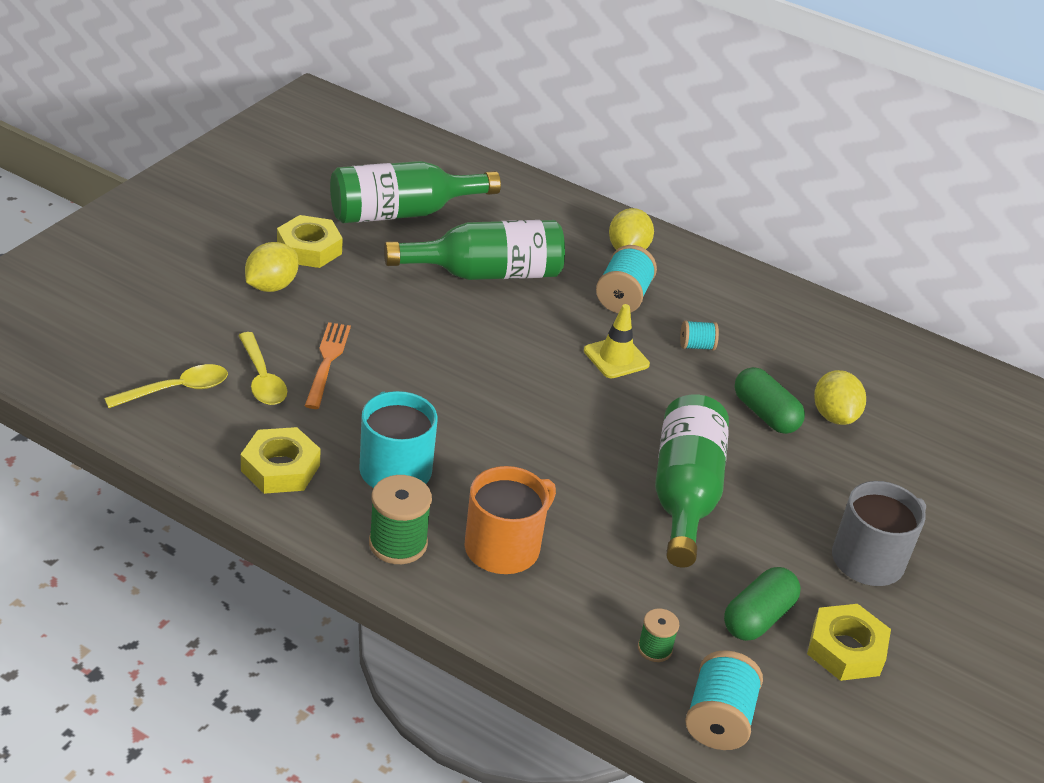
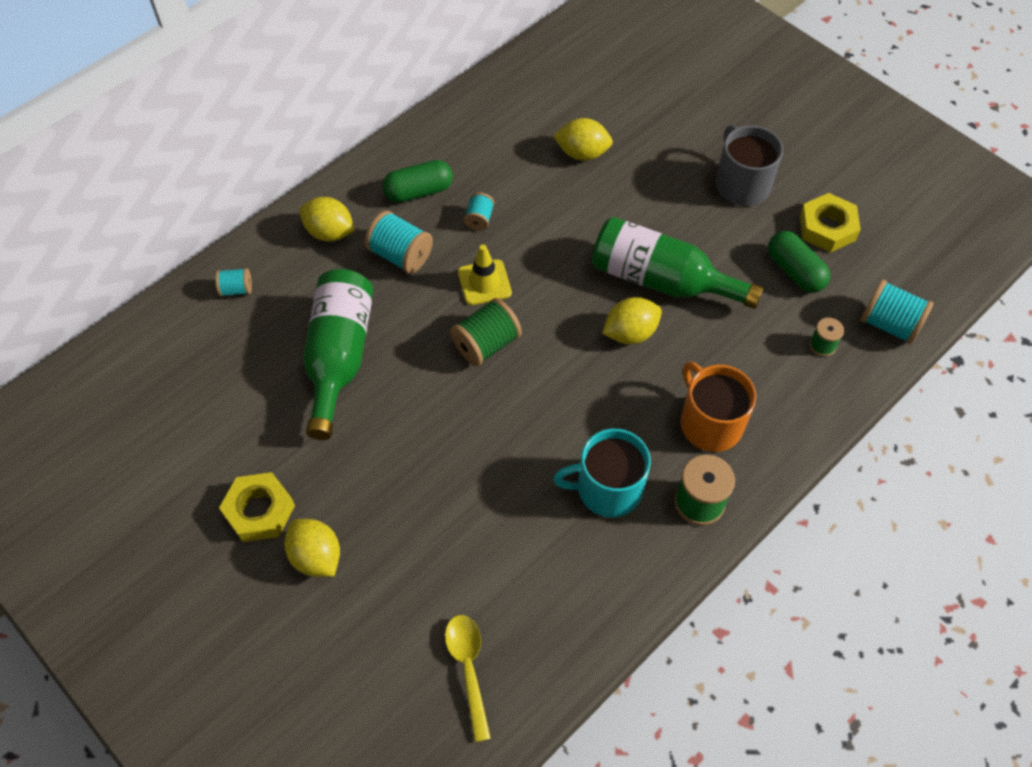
camera: 70 degrees left, 20 degrees up
yellow spoon [238,332,287,405] -> none
yellow nut [241,427,321,494] -> none
orange fork [305,322,351,409] -> none
green bottle [330,161,501,223] -> none
green capsule [734,367,805,434] -> green capsule moved to [382,160,453,203]
none -> turquoise spool [215,268,252,296]
none -> green spool [450,298,522,366]
none -> yellow lemon [602,297,662,344]

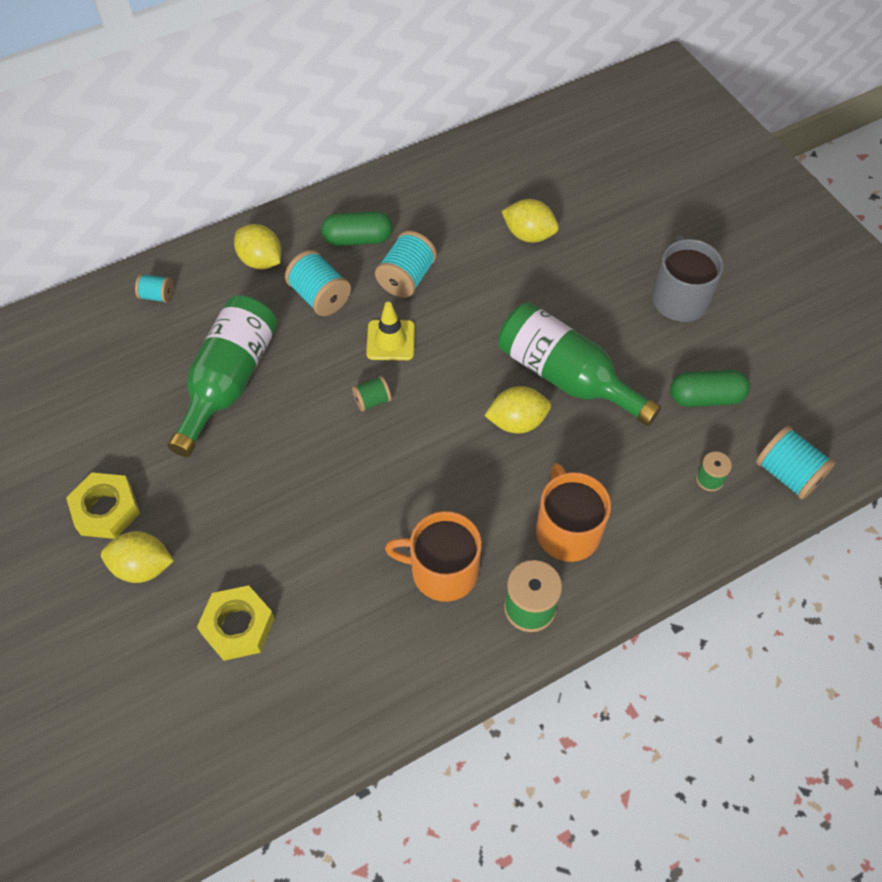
camera: 15 degrees right, 0 degrees up
yellow lemon [284,519,340,577] -> yellow lemon turned 60 degrees counterclockwise [101,531,174,583]
yellow spoon [445,615,491,742] -> none
green spool [450,298,522,366] -> green spool [352,376,391,412], size x0.58
turquoise spool [464,192,494,231] -> turquoise spool [375,231,437,298], size x1.74
turquoise mug [553,429,651,517] -> orange mug [385,511,482,602]
green capsule [768,231,831,293] -> green capsule turned 75 degrees counterclockwise [670,370,750,407]
yellow nut [800,193,861,252] -> yellow nut moved to [197,585,275,661]

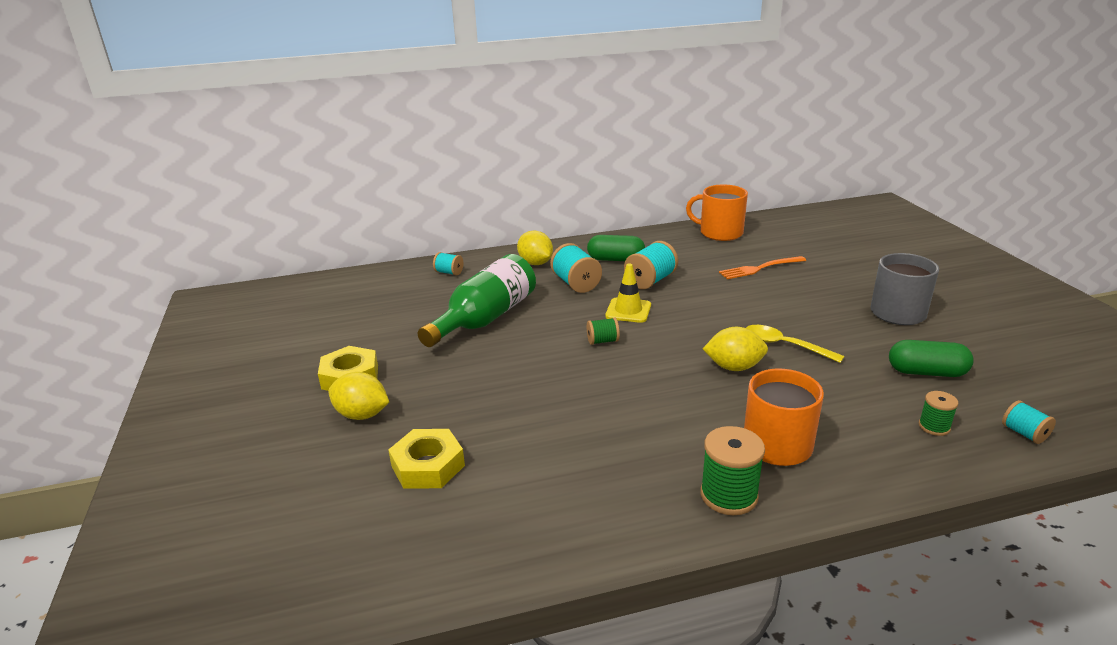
camera: 15 degrees right, 30 degrees down
orange mug [385,511,482,602] -> orange mug moved to [686,185,748,241]
green bottle [498,302,662,426] -> yellow spoon [746,325,844,363]
yellow lemon [501,199,559,243] -> orange fork [719,256,806,279]
turquoise spool [756,426,835,499] -> turquoise spool [1002,400,1056,444], size x0.58

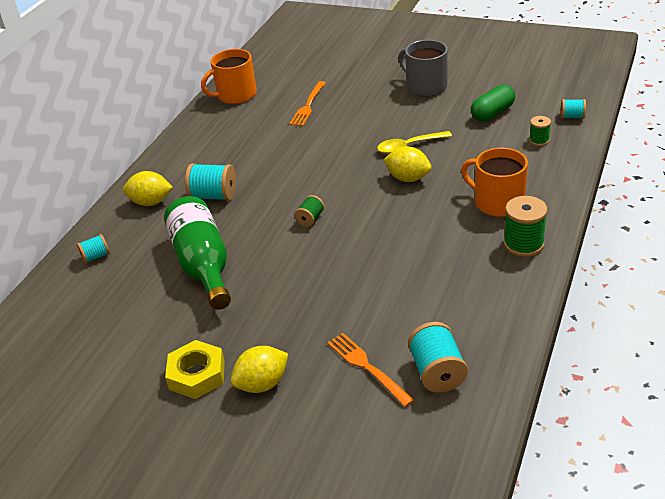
camera: 50 degrees left, 10 degrees up
yellow nut [388,429,465,489] -> orange fork [327,333,414,407]
green capsule [587,235,645,261] -> none
yellow traffic cone [605,263,651,323] -> none
turquoise spool [624,241,678,289] -> turquoise spool moved to [408,322,468,393]
yellow lemon [703,327,768,371] -> yellow lemon turned 75 degrees clockwise [383,146,432,182]

